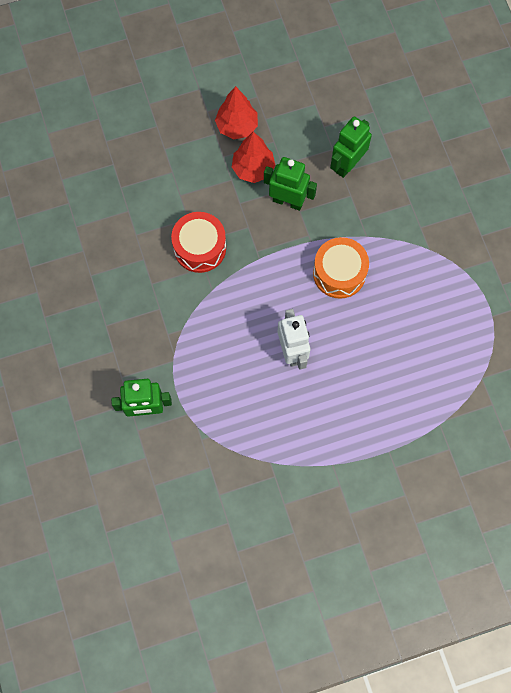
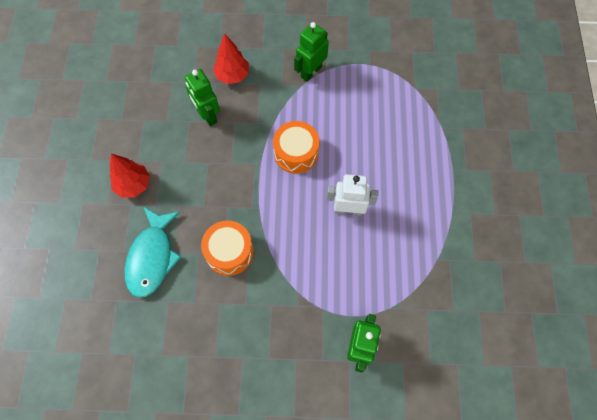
camera: 70 degrees left, 5 degrees down
red drum [171,212,226,273] -> orange drum [201,221,254,276]
red tree [232,131,276,183] -> red tree moved to [213,33,249,84]
green robot [264,157,317,211] -> green robot moved to [294,22,329,82]
none -> turquoise fish [125,207,181,298]

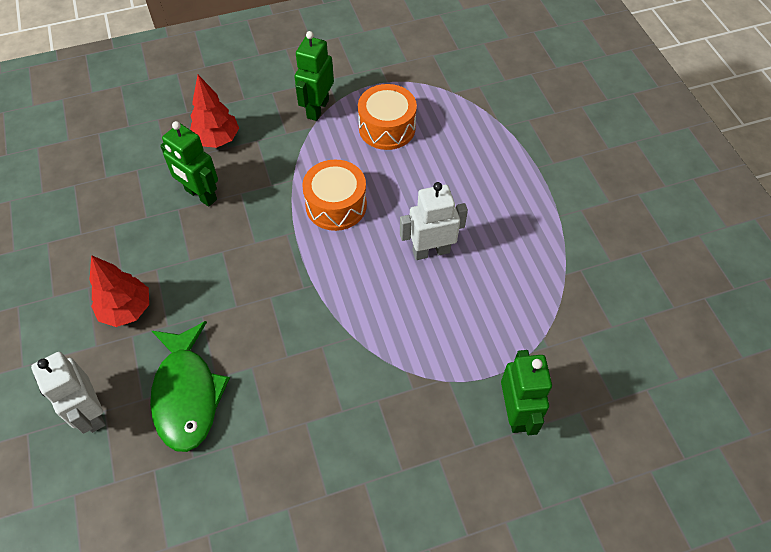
camera: 20 degrees left, 10 degrees down
turquoise fish [125,207,181,298] -> green fish [150,321,230,452]
orange drum [201,221,254,276] -> orange drum moved to [358,84,417,150]
none -> white robot [31,352,105,434]

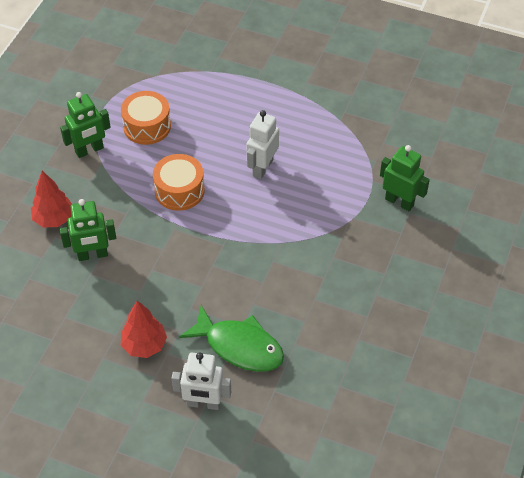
camera: 50 degrees left, 5 degrees down
green robot [294,31,334,121] -> green robot turned 90 degrees counterclockwise [60,92,111,158]

